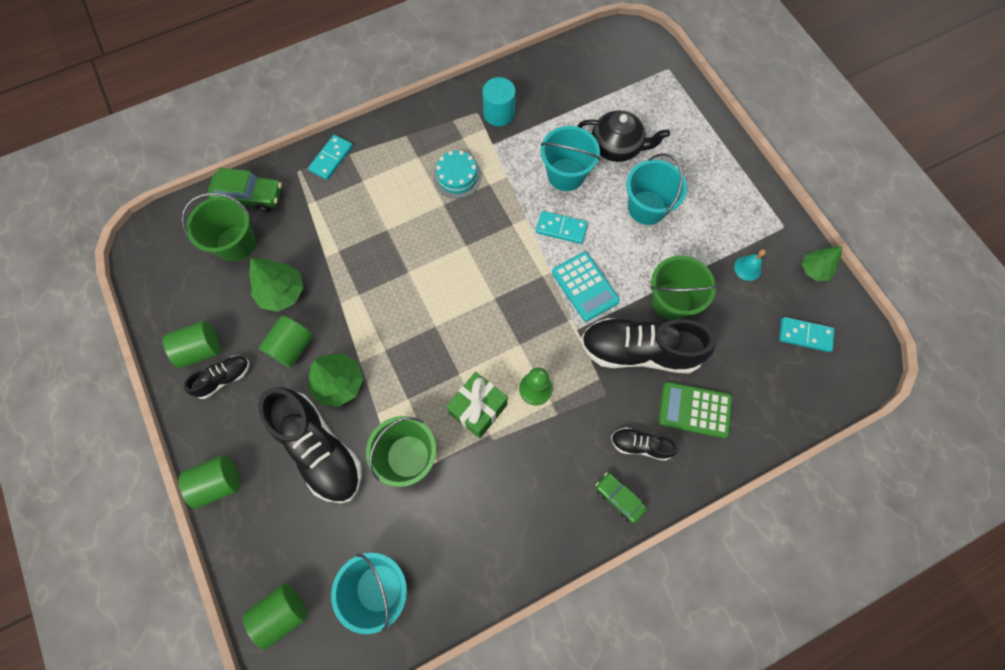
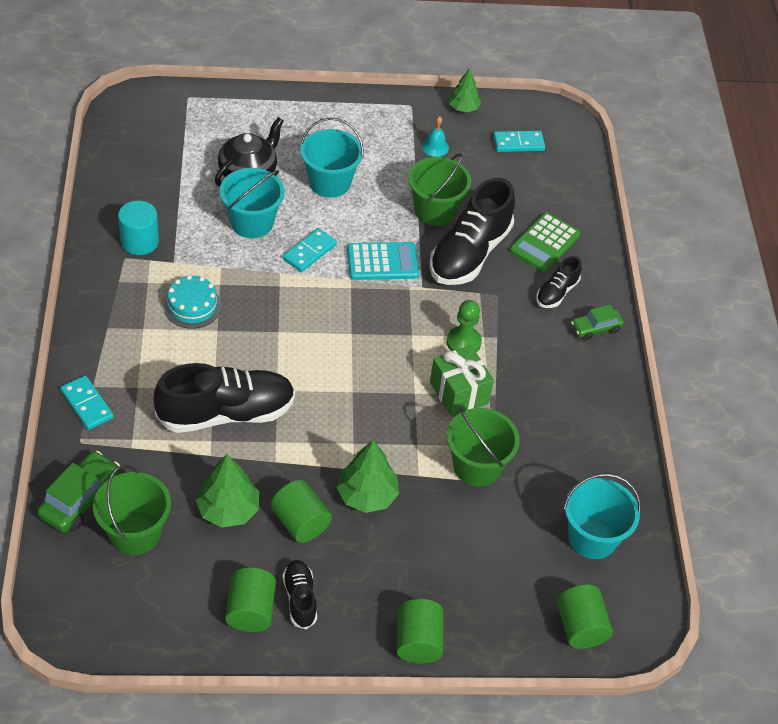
camera: 70 degrees left, 20 degrees down
black shoe [258,387,362,503] -> black shoe moved to [154,363,295,433]
turquoise domino [779,317,834,352] -> turquoise domino turned 45 degrees clockwise [493,131,545,152]

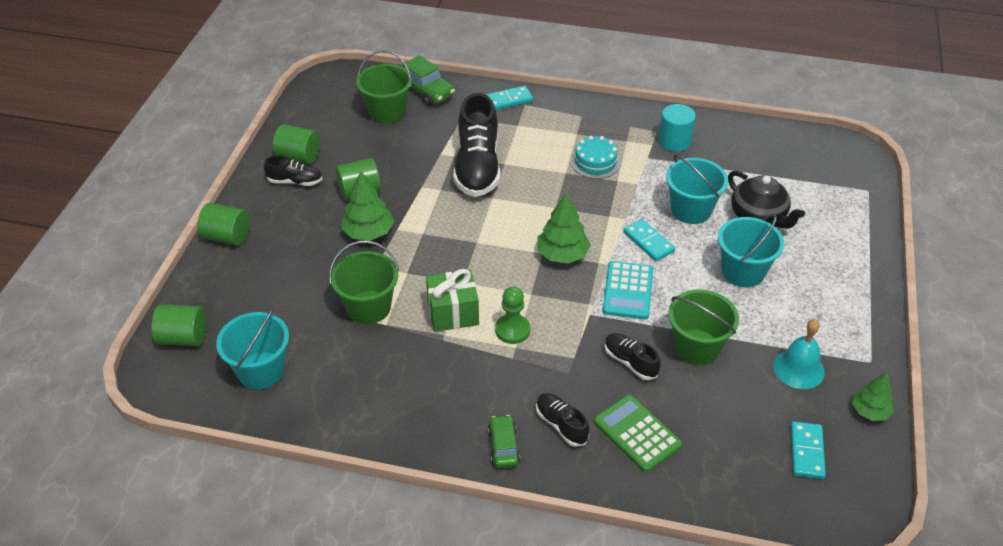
camera: 110 degrees right, 5 degrees down
green tree [196,454,259,528] -> green tree moved to [537,193,591,263]
turquoise bell [422,116,449,157] -> turquoise bell [773,319,825,389], size x1.59
black shoe [429,178,515,285] -> black shoe [604,333,661,380], size x0.49

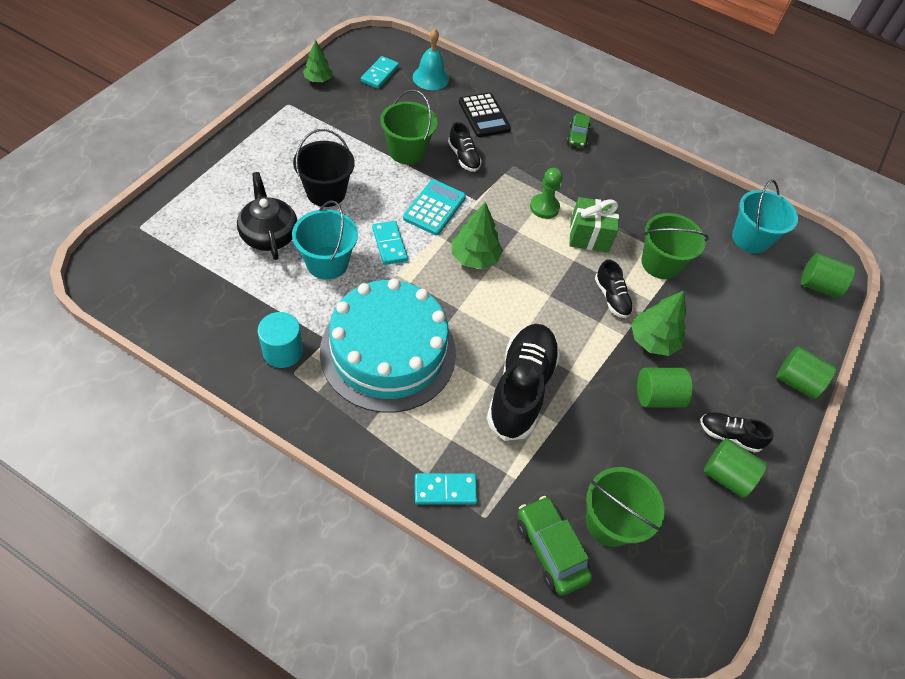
camera: 170 degrees left, 10 degrees up
black shoe [536,393,589,447] -> black shoe moved to [595,260,633,318]
turquoise cake [571,136,620,179] -> turquoise cake [320,279,456,413], size x2.36
green calculator [594,395,682,472] -> black calculator [459,93,511,137]
turquoise bucket [718,214,784,287] -> black bucket [293,129,355,207]
turquoise bell [773,319,825,389] -> turquoise bell moved to [413,29,449,90]

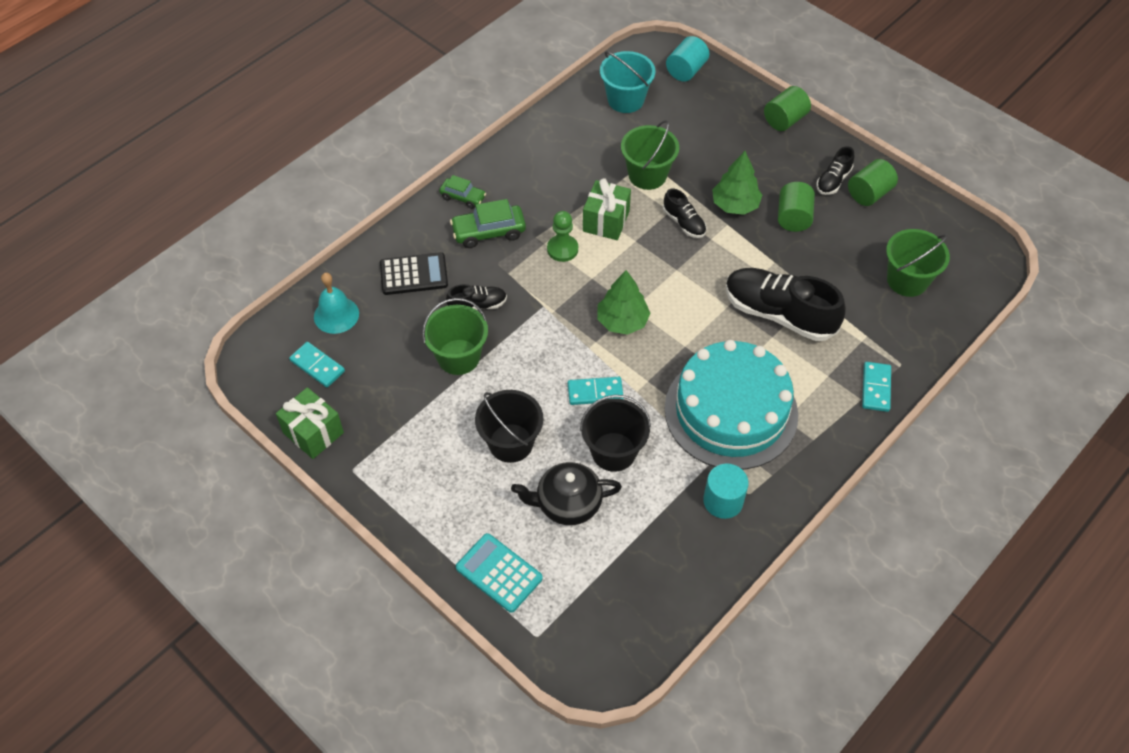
camera: 70 degrees left, 0 degrees up
turquoise bucket [292,200,358,280] -> black bucket [580,395,651,472]
green tree [303,40,333,82] -> green gift [276,387,344,459]
turquoise calculator [403,179,466,235] -> turquoise calculator moved to [456,533,543,613]
green car [517,496,593,596] -> green car moved to [450,199,526,248]
black shoe [595,260,633,318] -> black shoe turned 60 degrees clockwise [663,189,707,238]
green cylinder [801,253,855,298] -> turquoise cylinder [666,36,709,82]

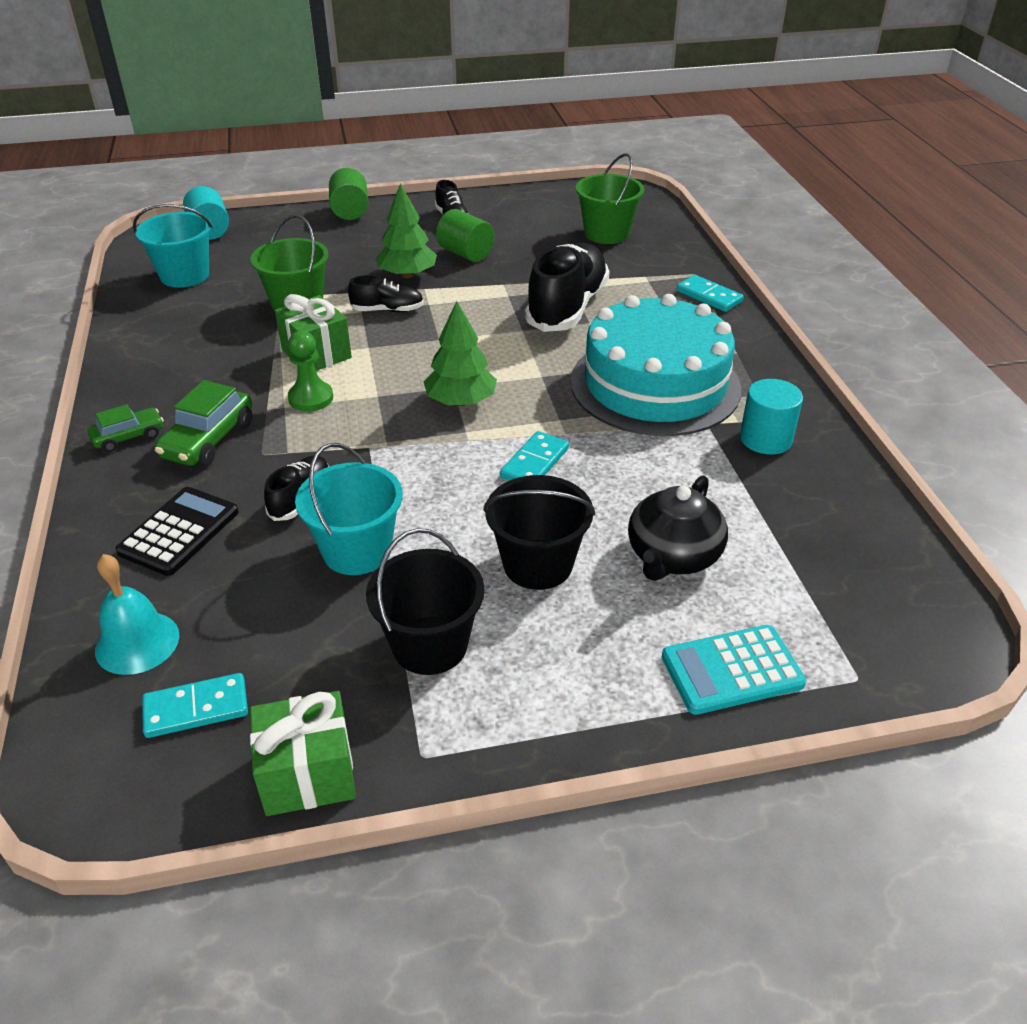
camera: 55 degrees left, 15 degrees down
green bucket [422,298,488,375] -> turquoise bucket [295,443,403,575]
black bucket [580,395,651,472] -> black bucket moved to [366,528,484,675]
black shoe [725,268,846,341] -> black shoe turned 135 degrees clockwise [525,243,610,332]
green cylinder [848,159,898,206] -> none

